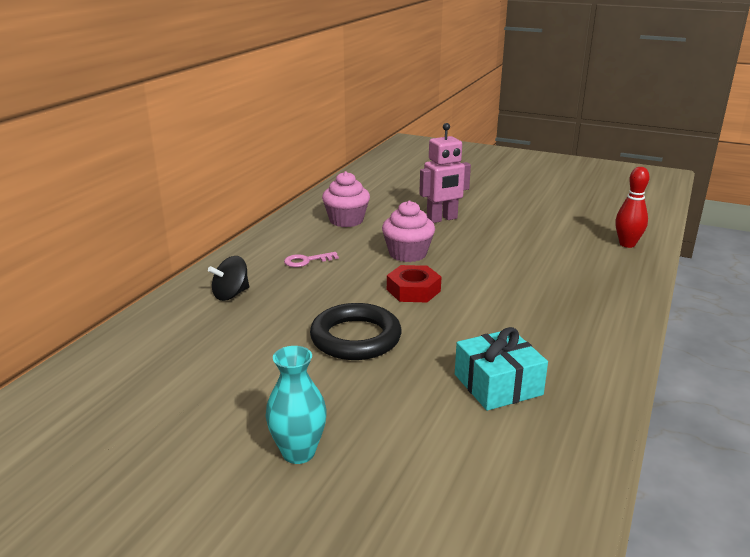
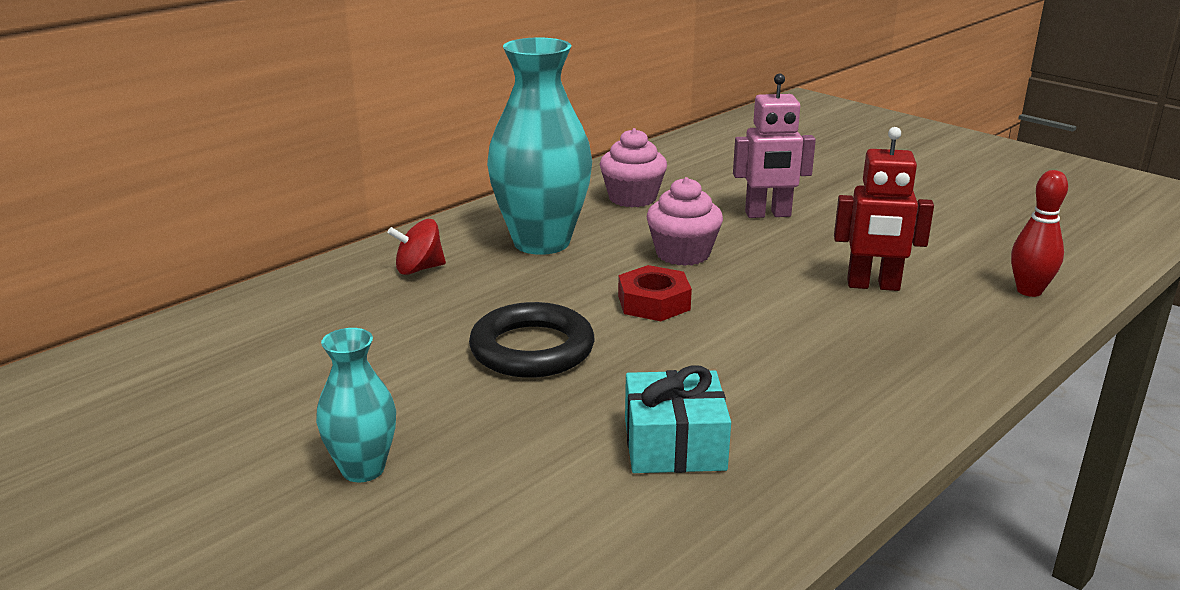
camera: 20 degrees right, 0 degrees up
black spinning top [208,256,249,301] -> red spinning top [387,219,446,275]
pink key [284,252,339,267] -> turquoise vase [487,38,592,255]
none -> red robot [834,127,934,291]

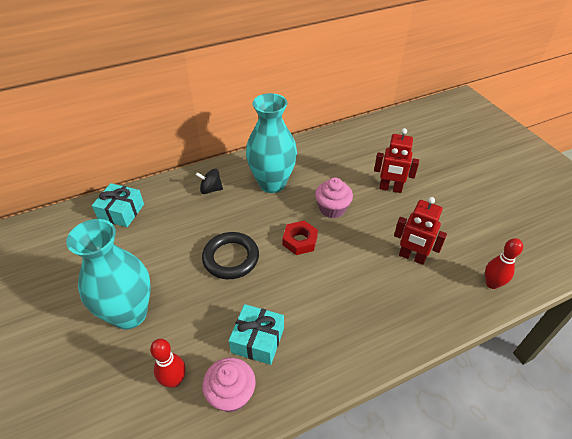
camera: 20 degrees right, 20 degrees up
turquoise vase [316,328,396,482] -> turquoise vase [66,219,151,330], size x1.93
red spinning top [387,219,446,275] -> black spinning top [196,169,223,194]
pink cupcake [600,128,667,207] -> pink cupcake moved to [202,358,256,412]
pink robot [733,74,816,218] -> red robot [374,128,419,193]
none -> turquoise gift [92,183,144,227]
none -> red bowling pin [150,339,186,388]

